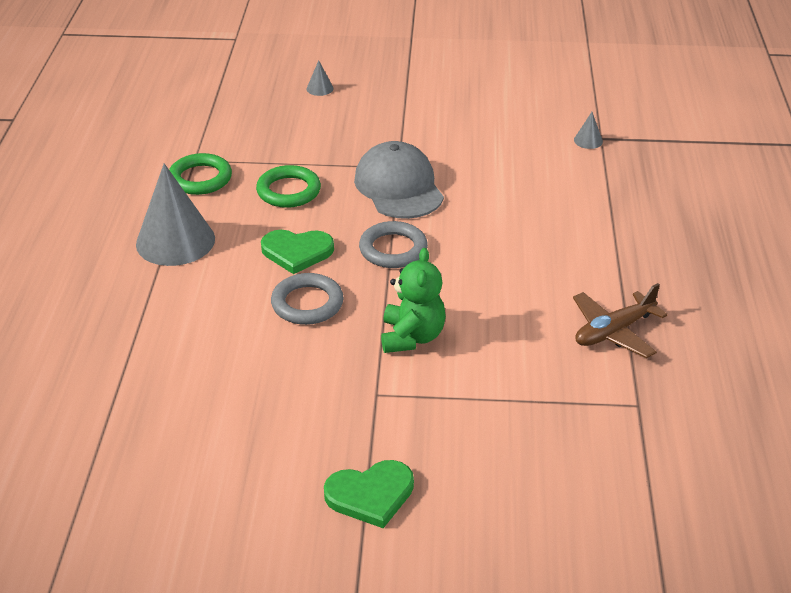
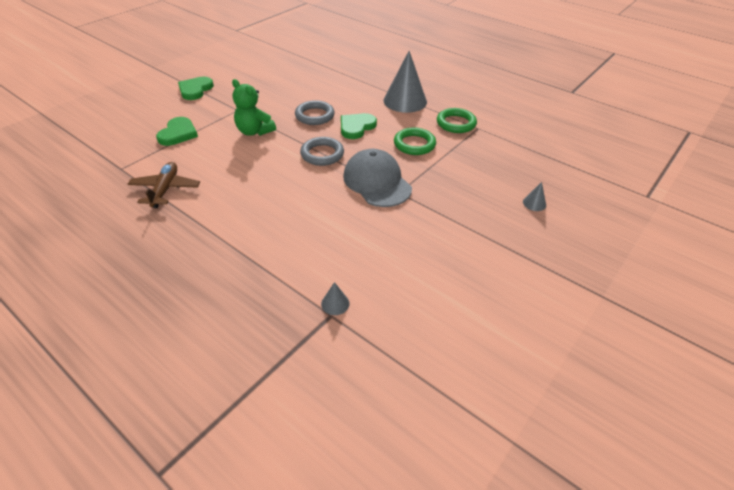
camera: 125 degrees right, 5 degrees up
grey cap [354,141,444,219] -> grey cap turned 135 degrees counterclockwise [343,149,412,207]
none -> green heart [156,117,198,146]

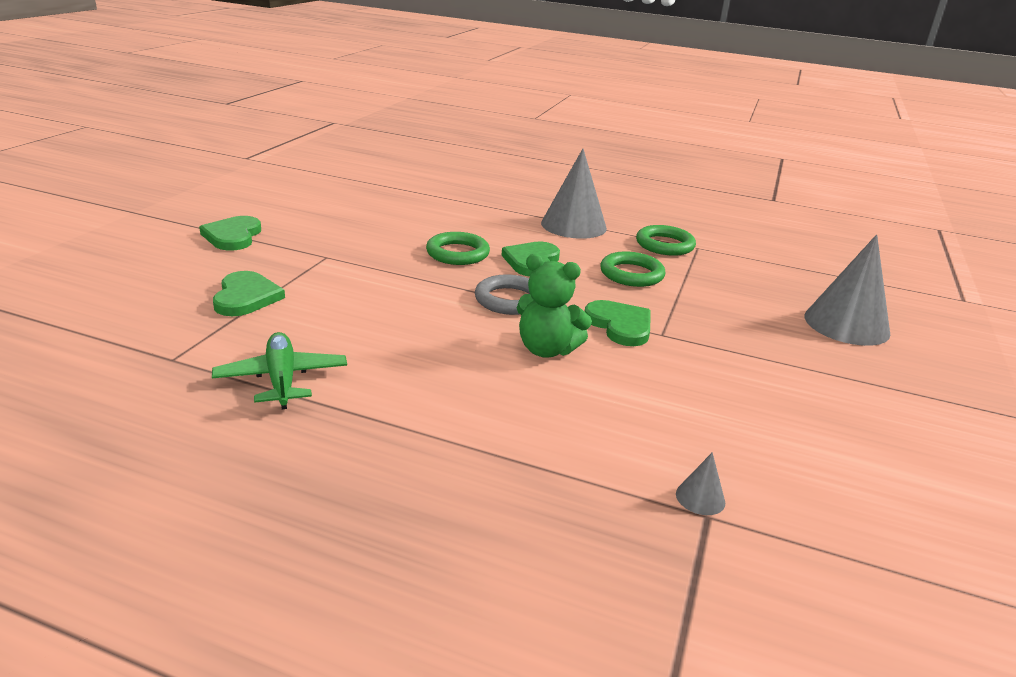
camera: 20 degrees left, 15 degrees down
brown plane [128,162,200,208] -> green plane [212,332,347,409]
green teddy bear [232,79,276,136] -> green teddy bear moved to [517,254,592,357]
grey ring [295,100,335,125] -> green ring [426,232,490,265]
grey cap [343,149,412,207] -> green heart [585,300,651,346]
grey cone [523,182,546,211] -> grey cone [804,234,890,346], size x2.43

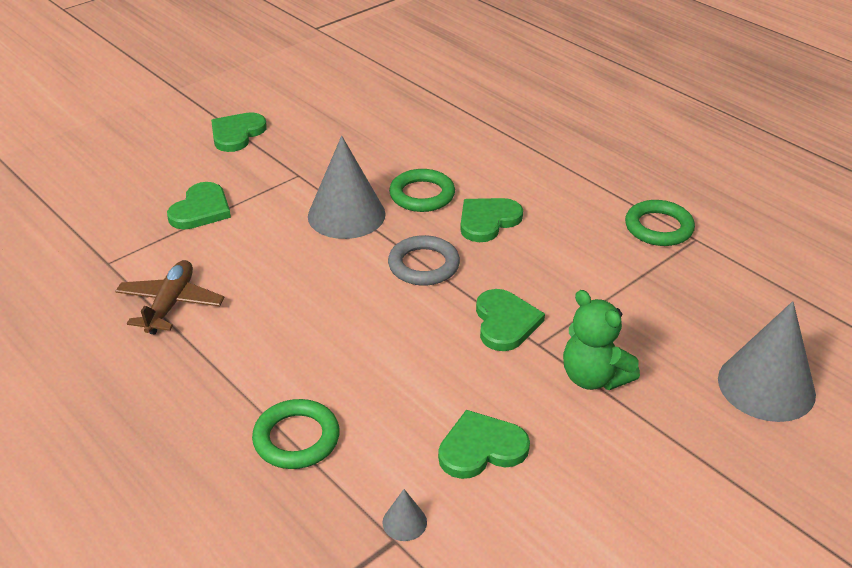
camera: 30 degrees right, 10 degrees up
green plane [212,332,347,409] -> brown plane [115,260,225,335]
green teddy bear [517,254,592,357] -> green teddy bear moved to [563,290,640,390]
grey cone [541,149,607,239] -> grey cone moved to [308,136,386,239]
green ring [600,252,665,287] -> green ring moved to [252,399,340,469]
none -> green heart [438,410,530,479]

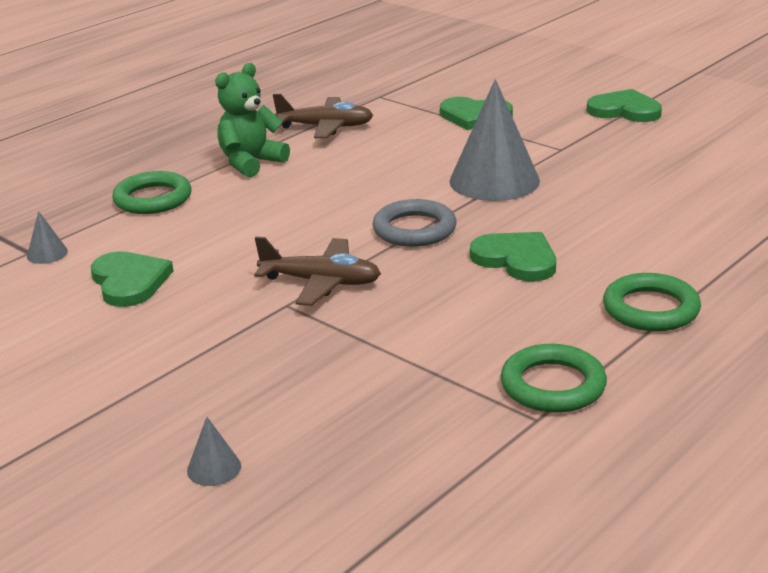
camera: 85 degrees right, 10 degrees down
green ring [389,169,455,212] -> green ring moved to [603,273,701,331]
green heart [476,289,545,351] -> brown plane [254,237,381,306]
green teddy bear [563,290,640,390] -> green teddy bear moved to [215,63,290,177]
grey cone [718,301,816,422] -> grey cone [187,417,241,486], size x0.41

